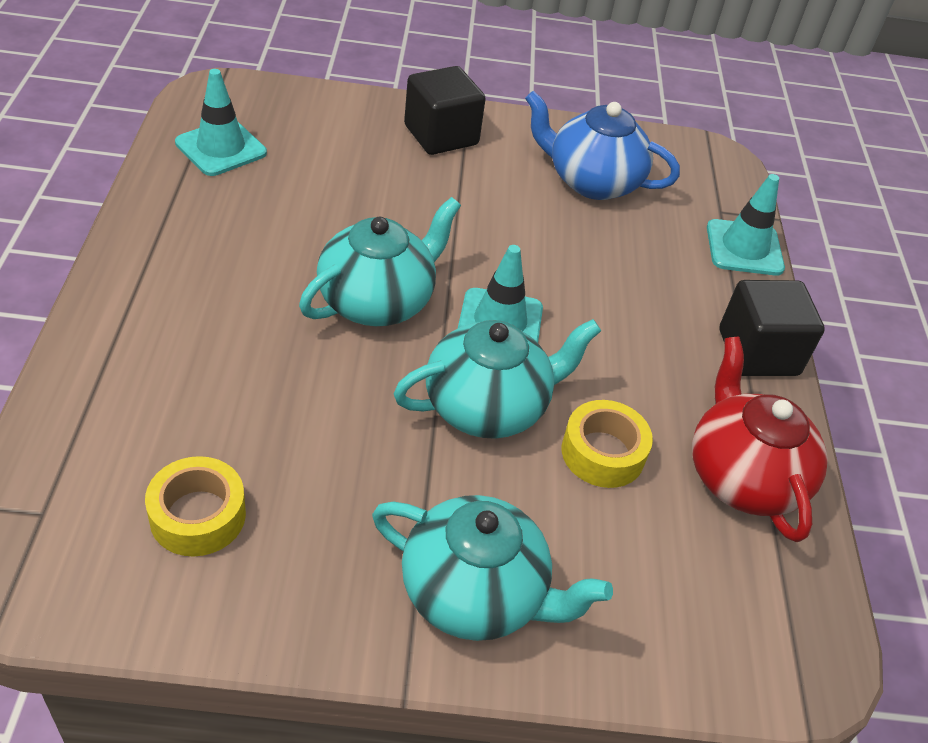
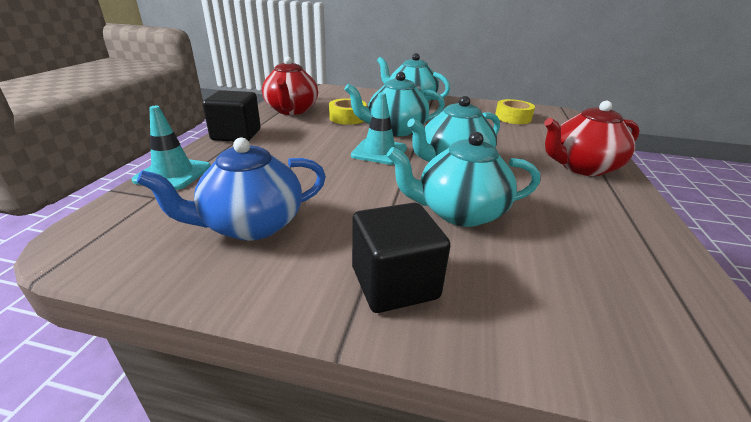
camera: 165 degrees left, 15 degrees down
turquoise traffic cone [175,69,267,176] -> none
blue teapot [525,91,680,200] -> blue teapot turned 120 degrees clockwise [137,138,326,241]
none -> turquoise teapot [387,132,540,227]
none -> red teapot [544,101,640,176]

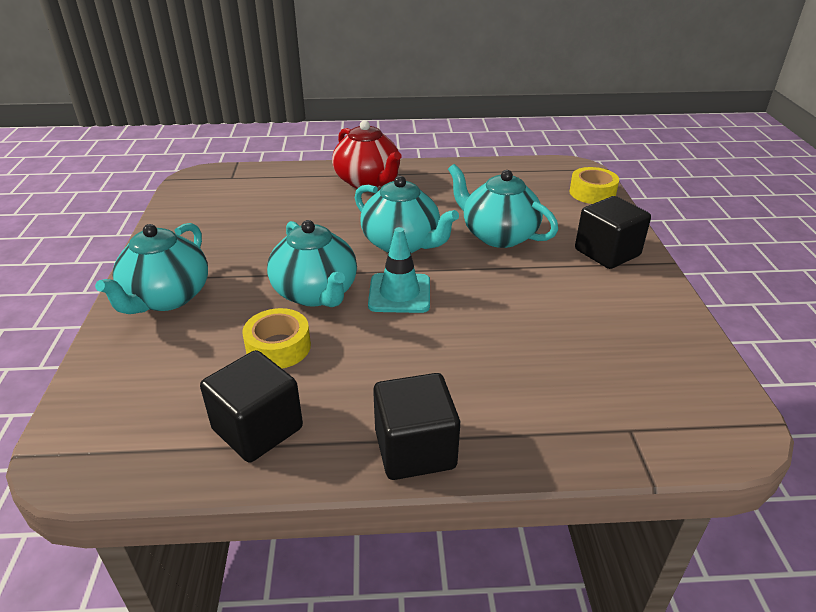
camera: 105 degrees left, 5 degrees up
turquoise traffic cone [132,106,211,190] -> none
blue teapot [137,138,326,241] -> none
red teapot [262,56,318,115] -> black cube [200,350,303,463]
turquoise teapot [387,132,540,227] -> turquoise teapot turned 150 degrees clockwise [448,164,558,248]
yellow tape [495,99,535,124] -> yellow tape moved to [569,167,619,204]

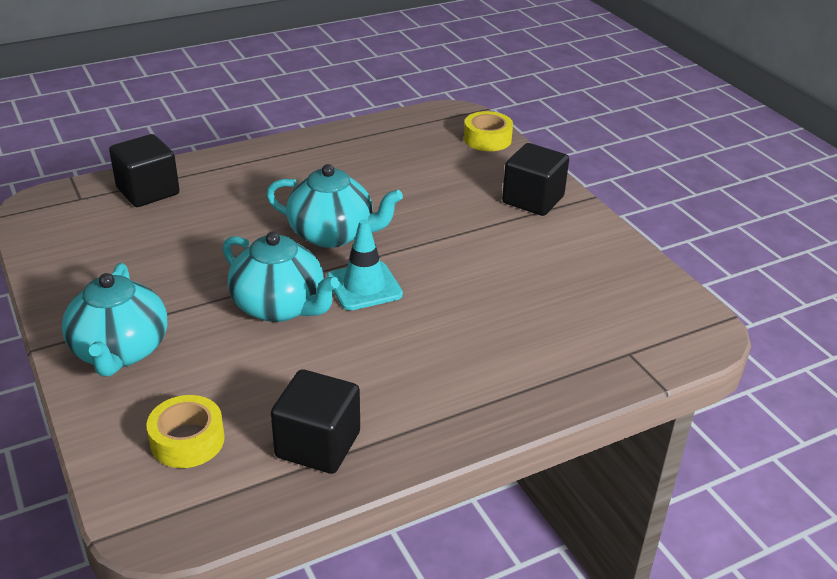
camera: 25 degrees left, 0 degrees up
yellow tape [242,308,311,368] -> yellow tape moved to [146,395,225,468]
red teapot [332,120,401,189] -> none
black cube [373,373,460,480] -> black cube moved to [109,134,179,207]
turquoise teapot [448,164,558,248] -> none

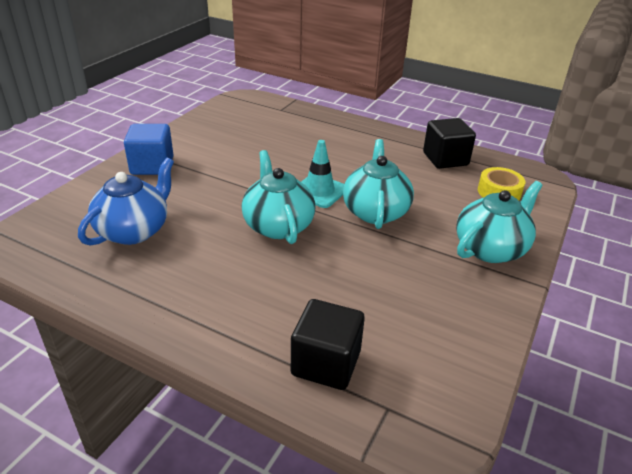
camera: 125 degrees left, 0 degrees up
yellow tape [464,111,513,151] -> none
black cube [502,143,569,216] -> blue cube [124,124,174,175]
none -> blue teapot [78,157,174,246]

